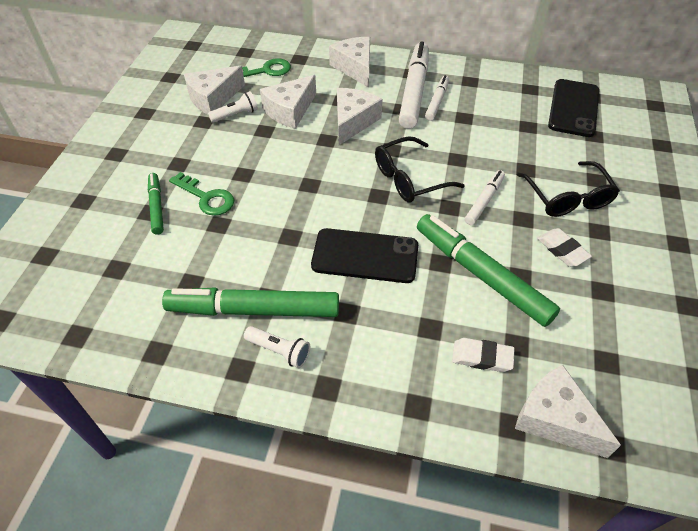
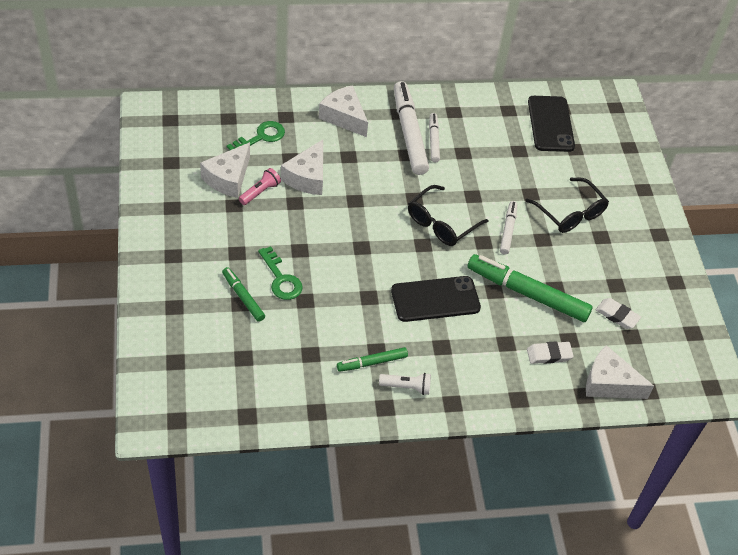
camera: 25 degrees left, 0 degrees up
green marker [162,288,339,317] -> green marker [337,347,408,372], size x0.53
green key [169,172,234,216] -> green key turned 45 degrees clockwise [258,246,303,300]
white flashlight [208,91,258,123] -> pink flashlight [239,168,281,205]
white cheese [337,88,383,145] -> none
white eraser [537,228,592,267] -> white eraser moved to [596,298,641,329]

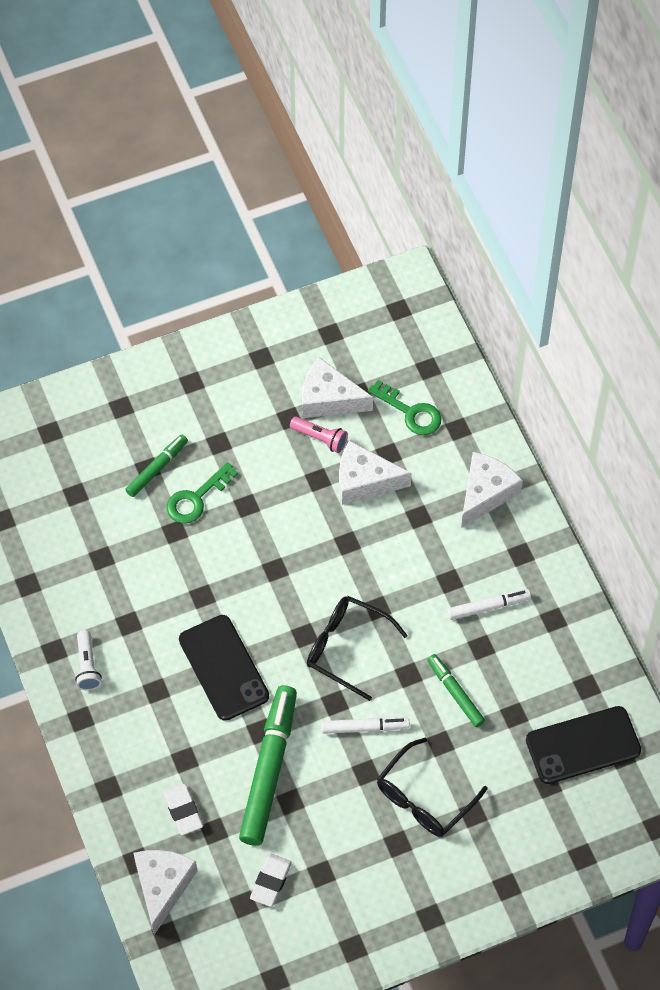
camera: 80 degrees right, 10 degrees up
green marker [337,347,408,372] -> green marker moved to [427,654,485,727]
white marker [394,81,429,175] -> none

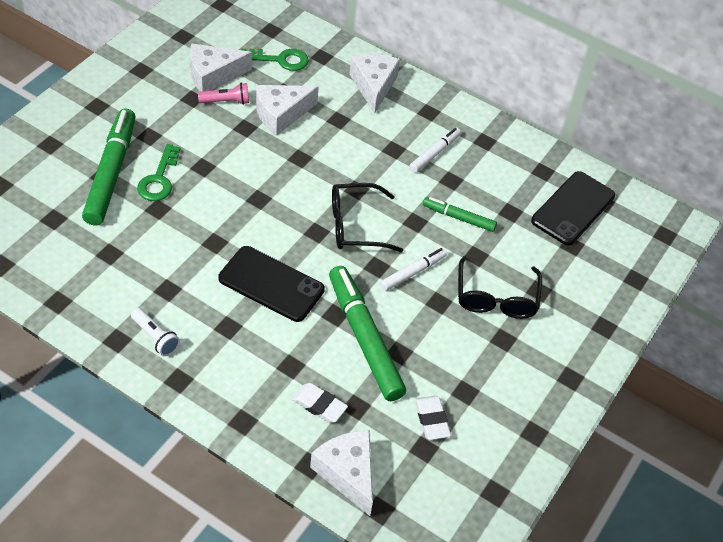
camera: 40 degrees left, 10 degrees down
green marker [125,435,188,497] -> green marker [82,109,136,225], size x1.89

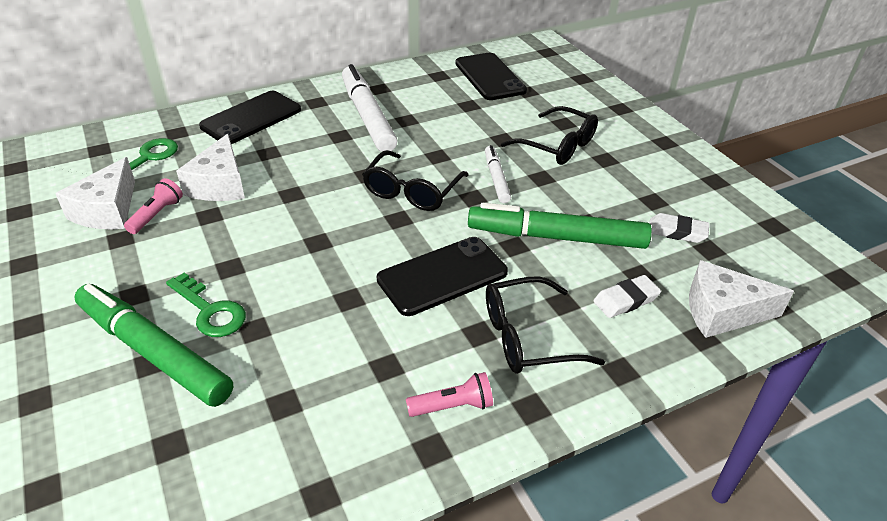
camera: 55 degrees left, 10 degrees down
white flashlight [131,308,180,356] -> pink flashlight [406,372,493,417]
white cheese [349,54,400,114] -> black phone [199,91,301,144]
white marker [410,127,461,173] -> white marker [342,64,397,152], size x1.89
green marker [423,197,497,232] -> none
none -> black glasses [486,276,605,374]

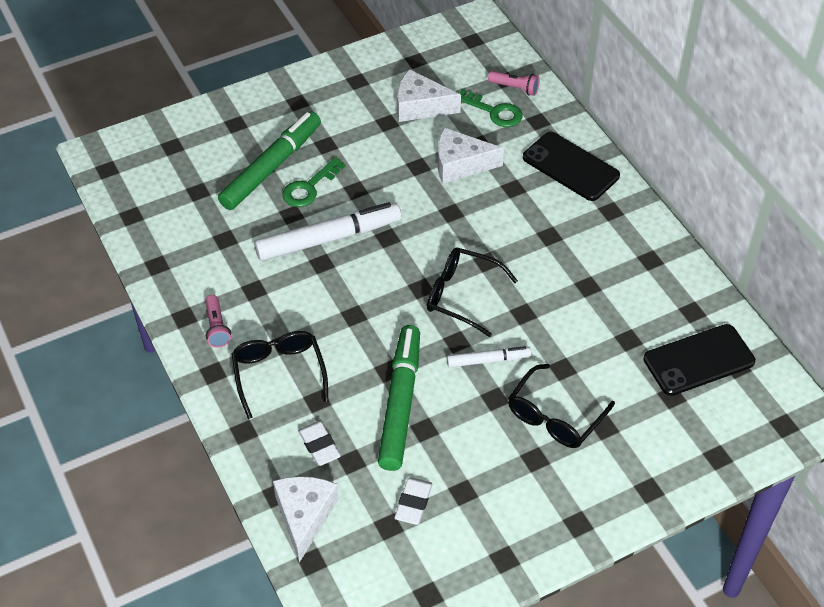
camera: 90 degrees right, 10 degrees up
pink flashlight [124,178,183,234] -> pink flashlight moved to [488,71,540,96]
white marker [342,64,397,152] -> white marker moved to [254,202,401,261]
black phone [377,237,508,316] -> none

